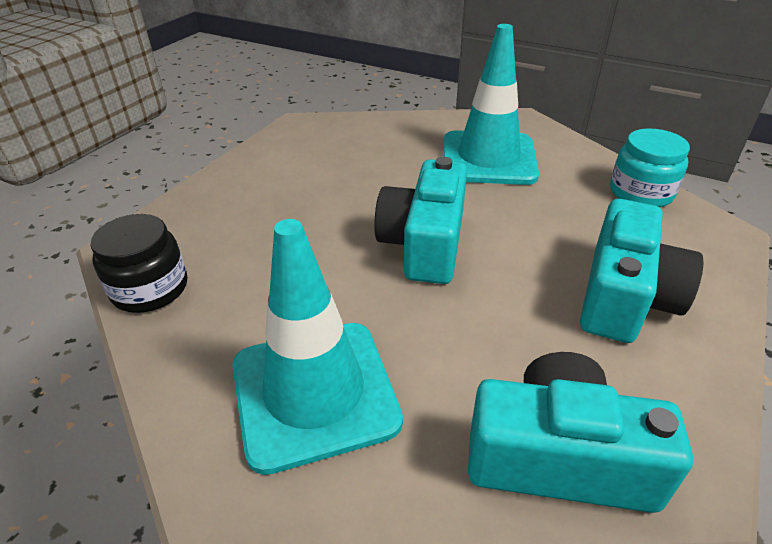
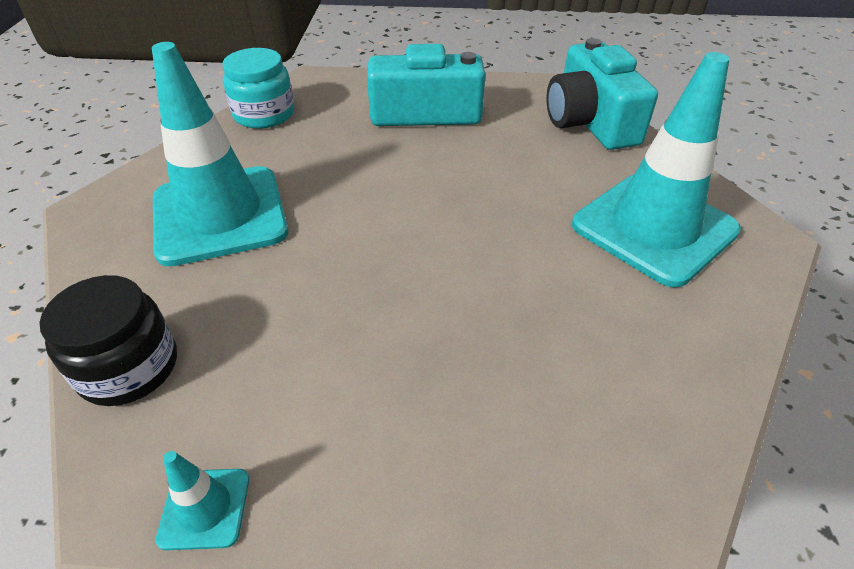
camera: 115 degrees left, 5 degrees up
black jar [90,214,187,313] -> black jar moved to [40,275,177,406]
turquoise camera [374,157,467,284] -> none
none -> turquoise traffic cone [156,451,249,550]

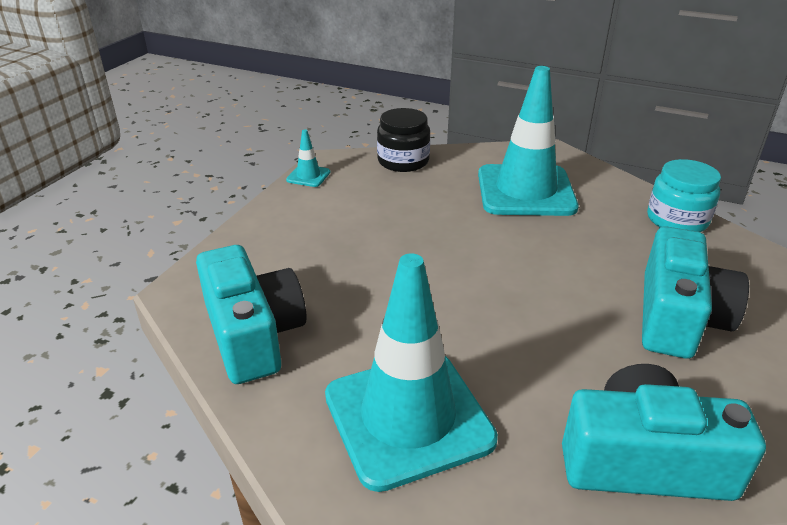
camera: 110 degrees right, 10 degrees down
none -> turquoise camera [196,245,307,384]

